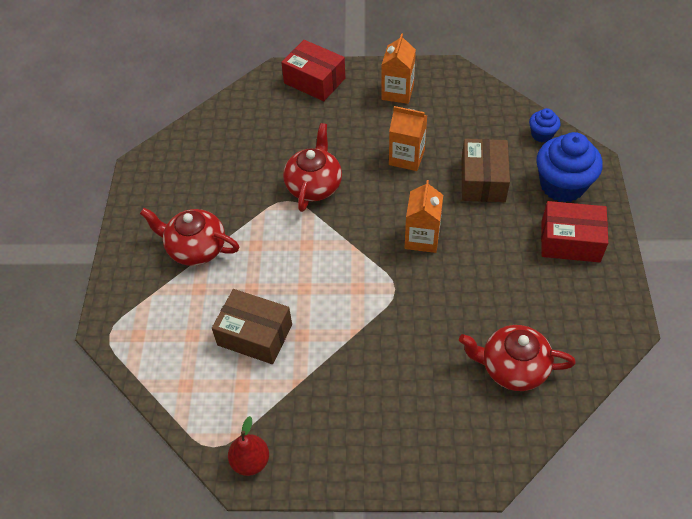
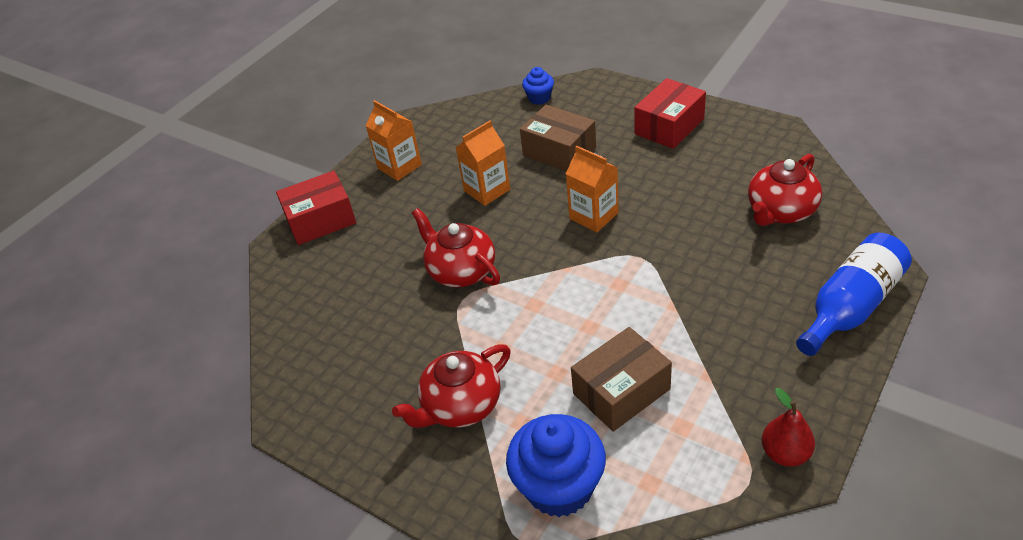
camera: 55 degrees left, 10 degrees down
blue cupcake [536,132,603,202] -> blue cupcake moved to [506,414,606,517]
none -> blue bottle [796,233,912,356]

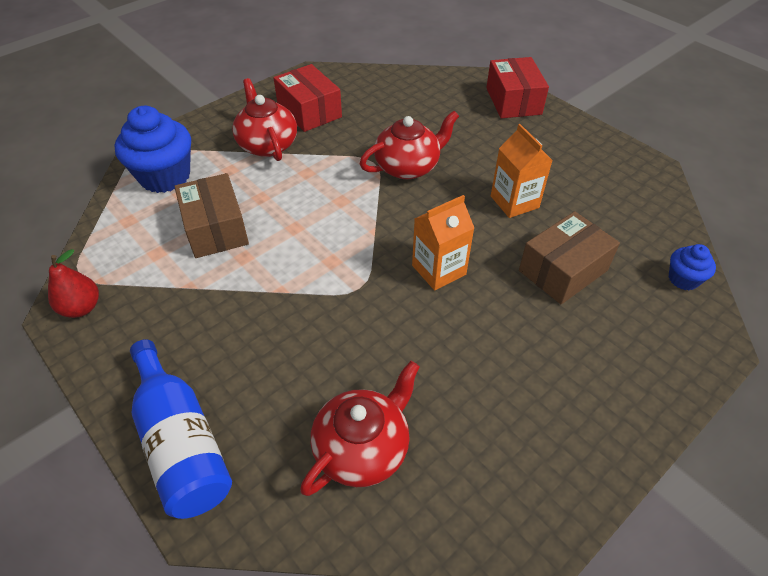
camera: 100 degrees right, 5 degrees up
orange carton [366,100,422,181] -> none
red box [634,78,706,149] -> red box moved to [273,64,342,132]
red teapot [748,154,822,226] -> red teapot turned 75 degrees clockwise [300,361,420,496]

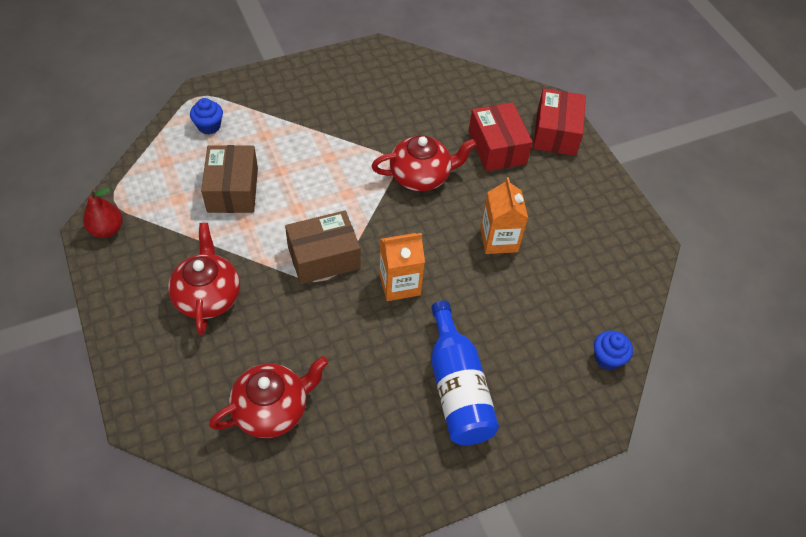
camera: 15 degrees right, 5 degrees up
blue cupcake [115,106,191,193] -> blue cupcake [190,98,223,134], size x0.51
blue bottle [130,339,232,519] -> blue bottle moved to [431,300,499,445]
red teapot [232,78,297,161] -> red teapot moved to [168,223,240,335]
red box [273,64,342,132] -> red box moved to [468,102,532,171]
brown box [519,211,620,304] -> brown box moved to [285,211,360,284]

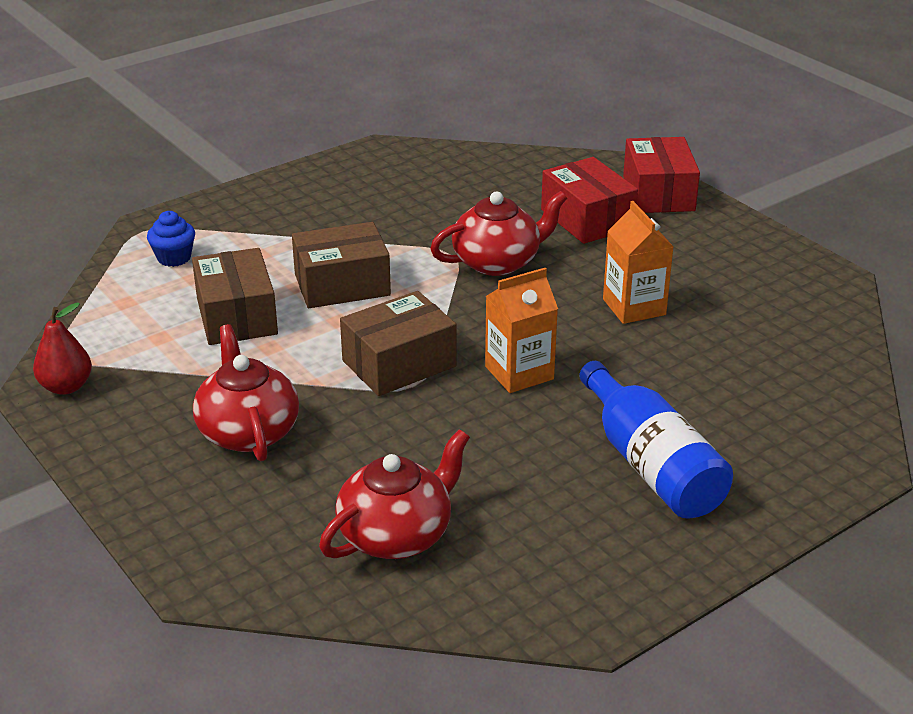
camera: 10 degrees left, 20 degrees down
blue cupcake [594,330,633,370] -> none
none -> brown box [292,222,391,308]

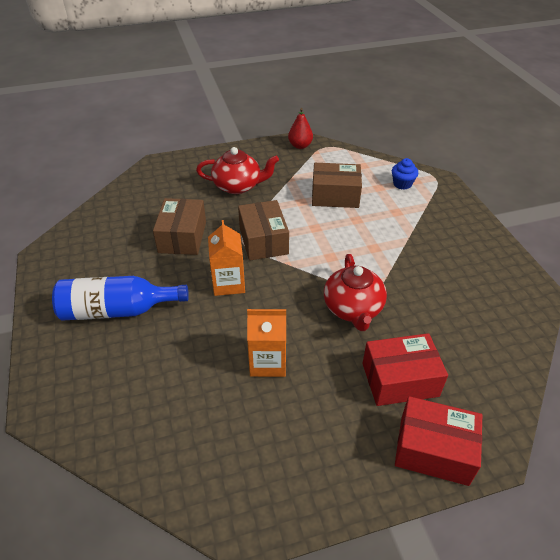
camera: 110 degrees right, 10 degrees up
brown box [292,222,391,308] -> brown box moved to [153,198,206,255]
red teapot [319,429,470,559] -> none

